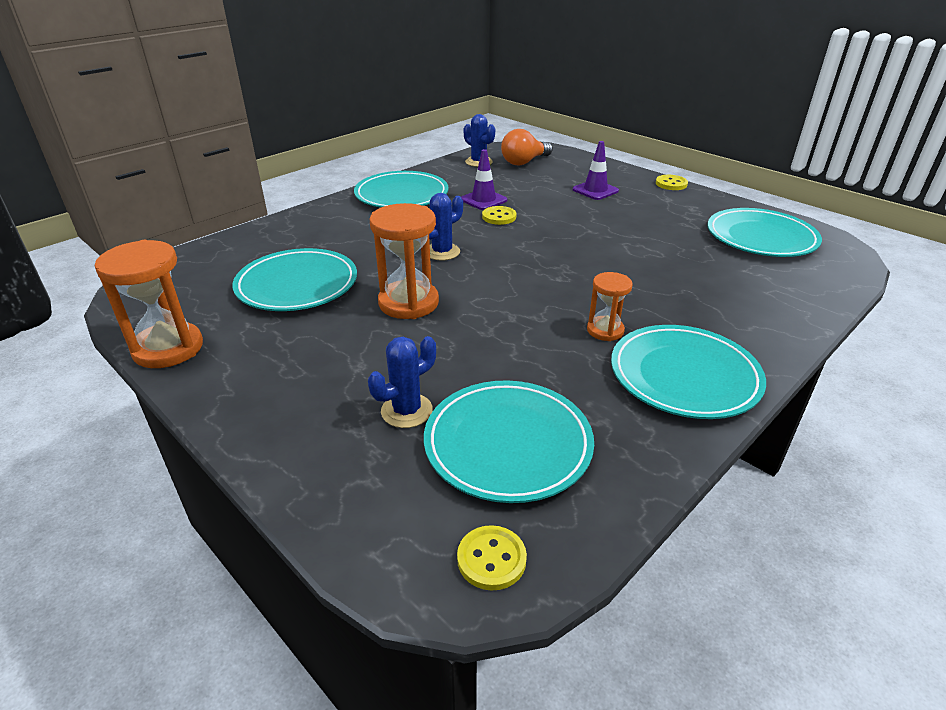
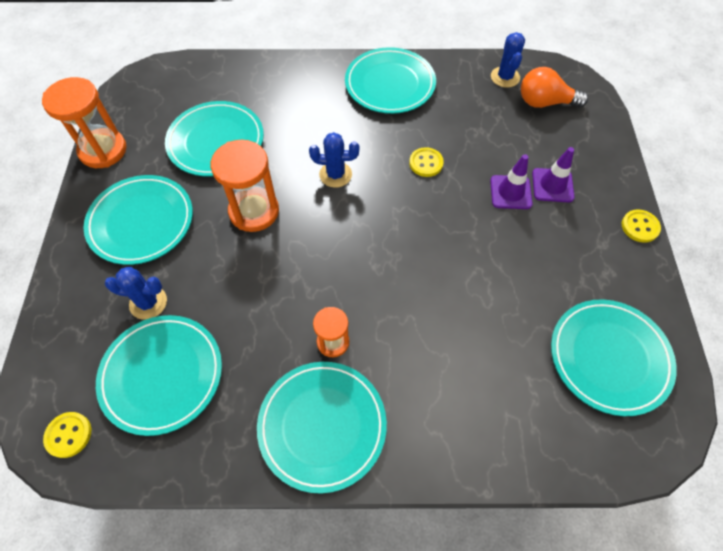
camera: 45 degrees right, 25 degrees up
purple traffic cone [461,149,507,210] -> purple traffic cone moved to [490,154,533,209]
none -> turquoise plate [83,175,193,265]

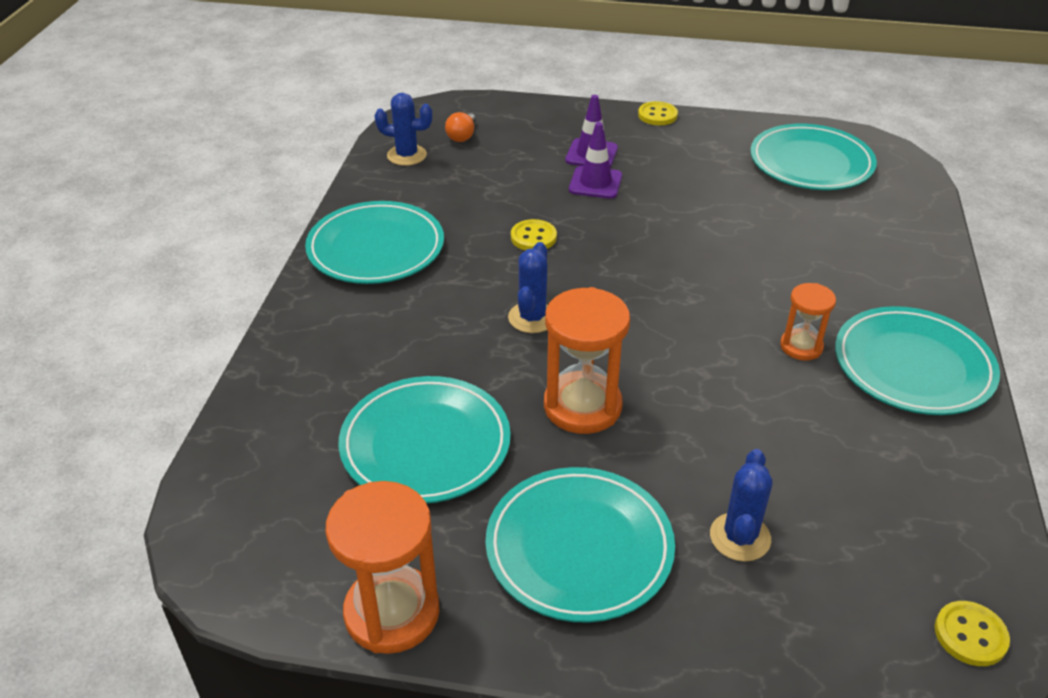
camera: 80 degrees left, 20 degrees down
turquoise plate [96,315,222,436] -> none
orange light bulb [521,67,588,108] -> orange light bulb [445,112,476,142], size x0.60

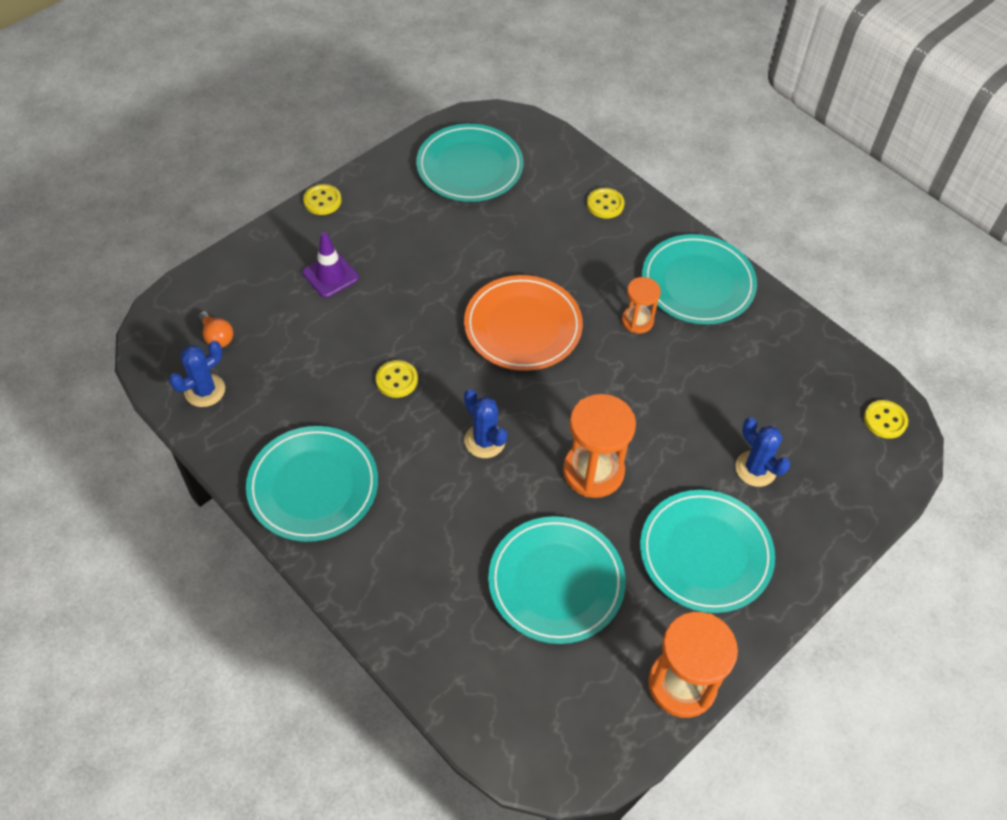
camera: 55 degrees left, 15 degrees up
purple traffic cone [569,122,622,199] -> none
none -> orange plate [464,275,583,371]
none -> yellow button [587,188,624,219]

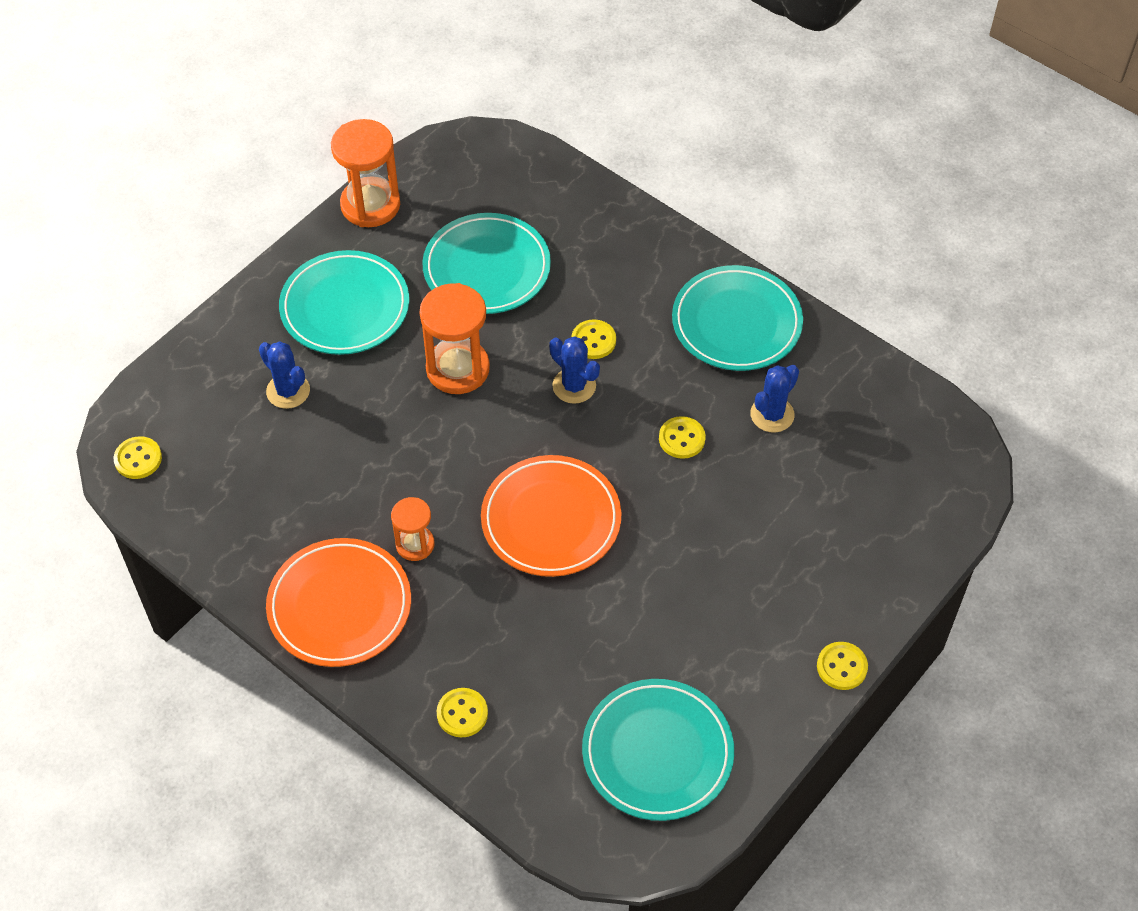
camera: 175 degrees right, 0 degrees up
blue cactus [169,341,225,407] -> blue cactus moved to [750,365,799,433]
orange light bulb [198,311,233,347] -> none
purple traffic cone [302,232,359,298] -> none
turquoise plate [642,234,757,324] -> orange plate [266,538,411,667]
none -> yellow button [571,319,616,359]

